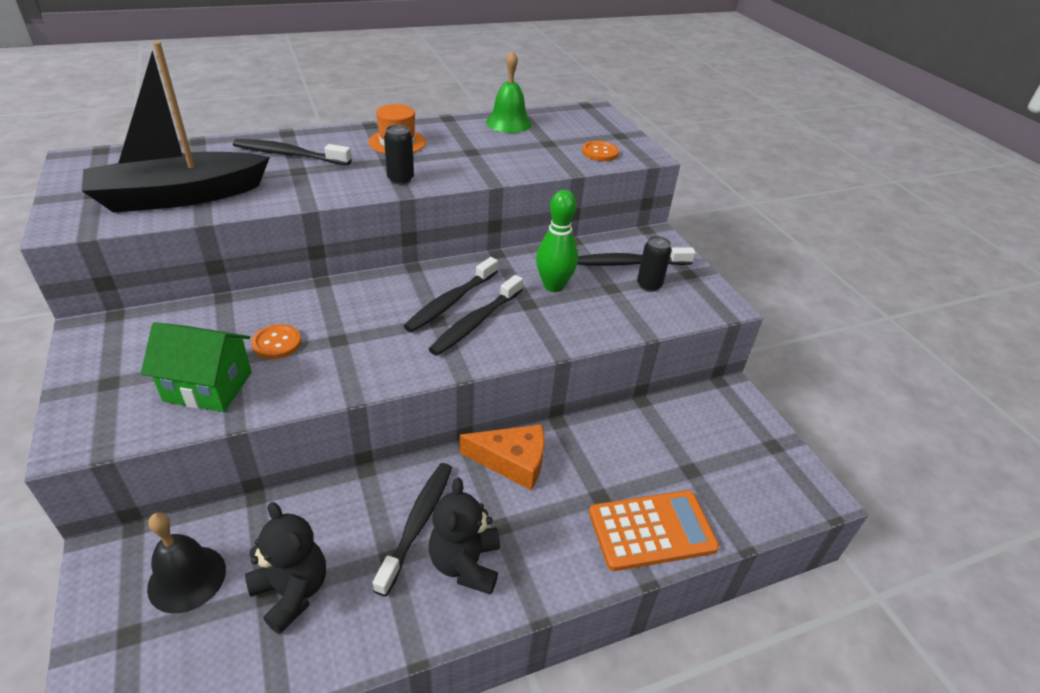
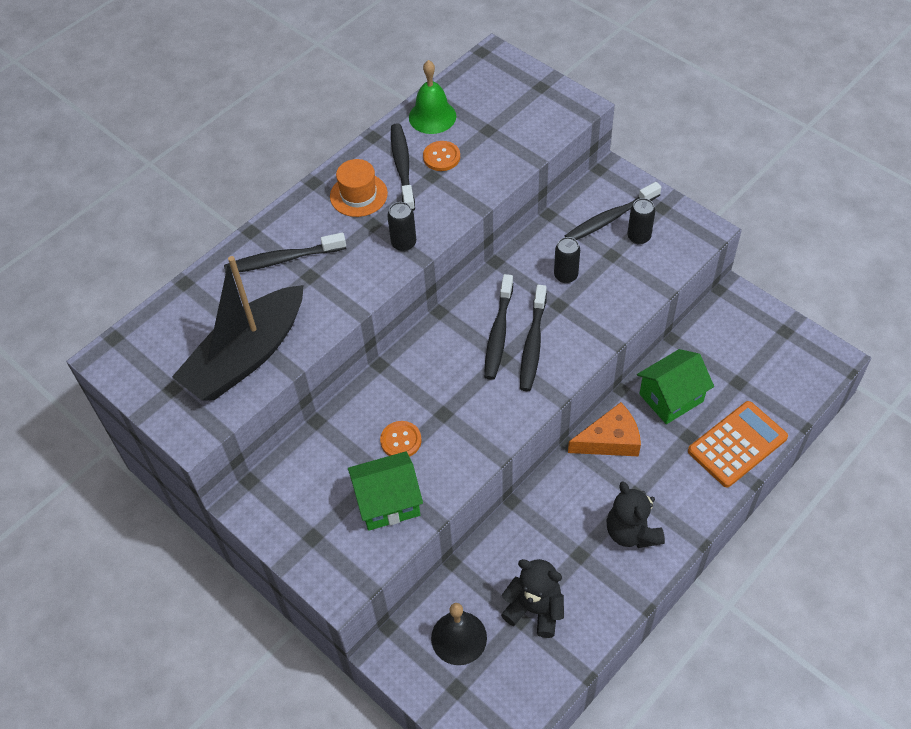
camera: 20 degrees left, 15 degrees up
black toothbrush [373,463,452,597] -> black toothbrush moved to [391,123,415,211]
green bowling pin [536,190,578,292] -> black can [554,237,580,283]
orange button [582,141,619,161] -> orange button moved to [423,141,460,171]
none -> green house [637,349,714,424]

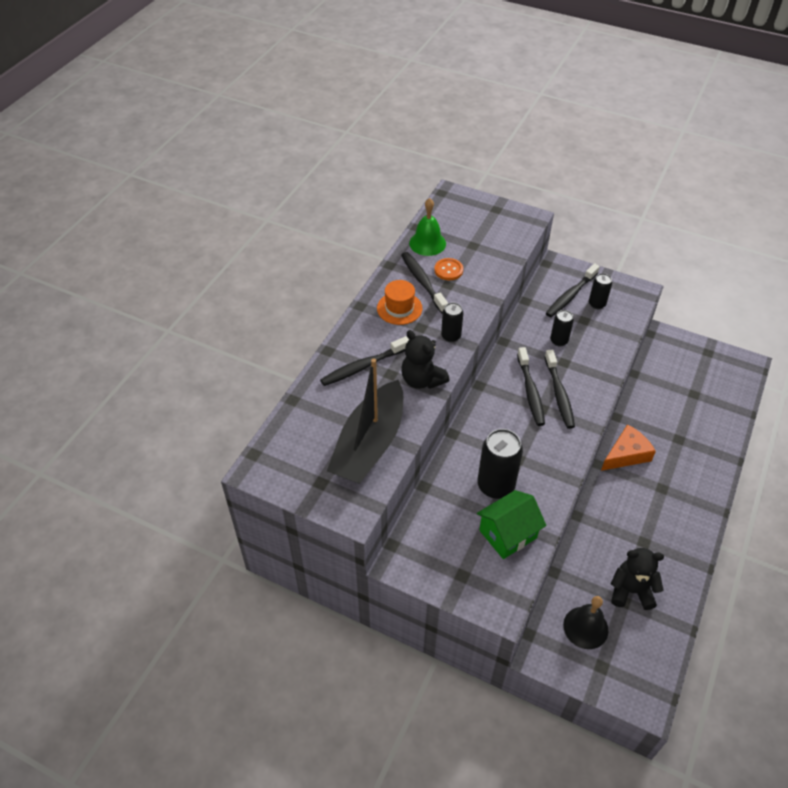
camera: 20 degrees left, 5 degrees down
orange button [380,421,421,457] -> black can [478,429,523,499]
black teddy bear [607,481,665,548] -> black teddy bear moved to [401,330,449,389]
green house [637,349,714,424] -> none
orange calculator [688,401,788,487] -> none

